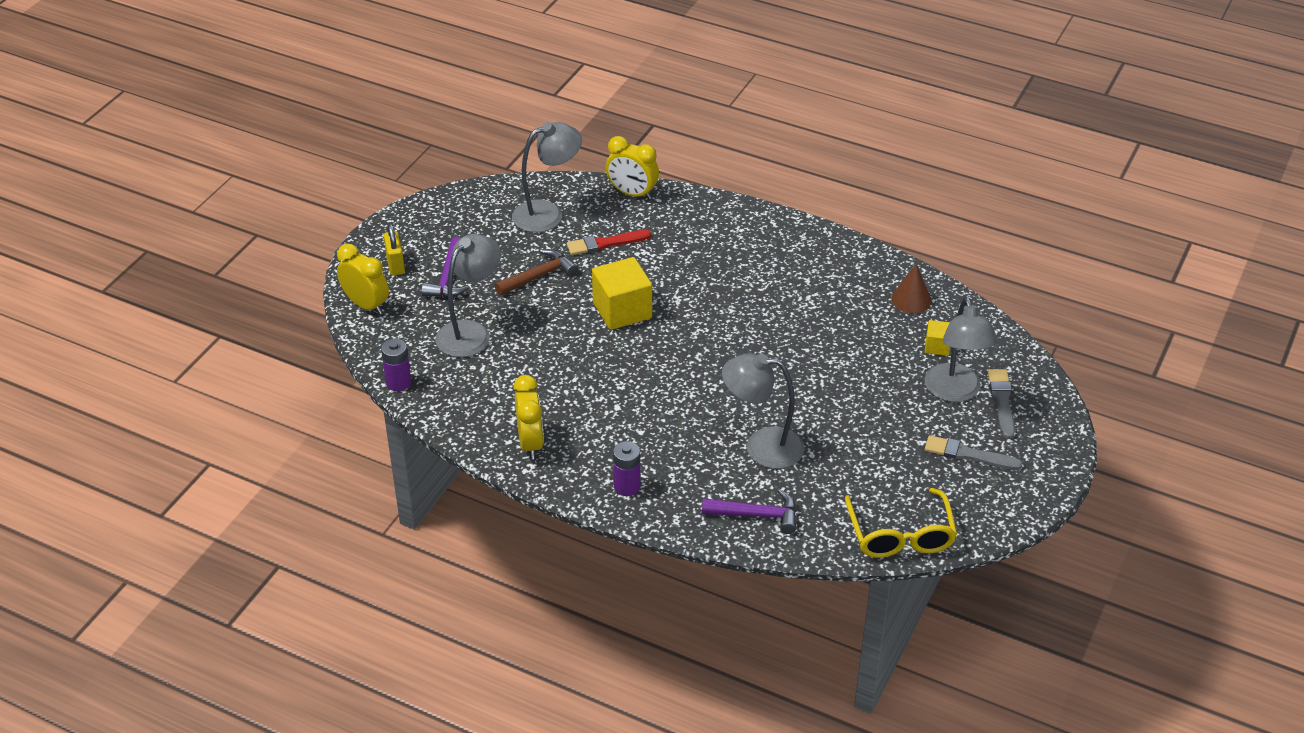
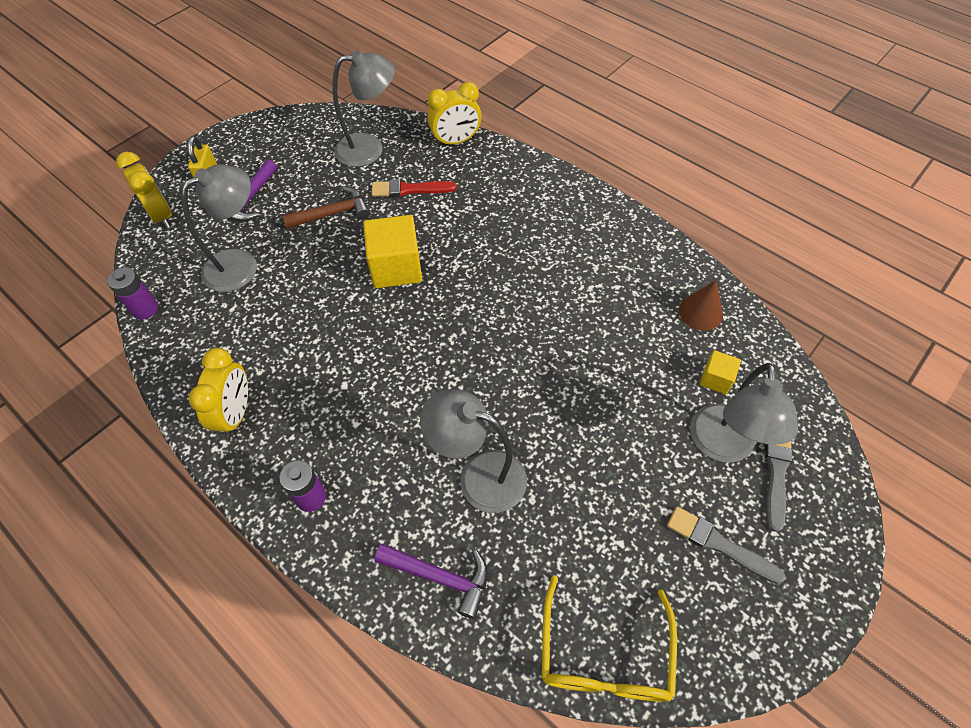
camera: 15 degrees right, 15 degrees up
yellow clock [606,136,659,200] -> yellow clock turned 60 degrees counterclockwise [428,82,482,147]

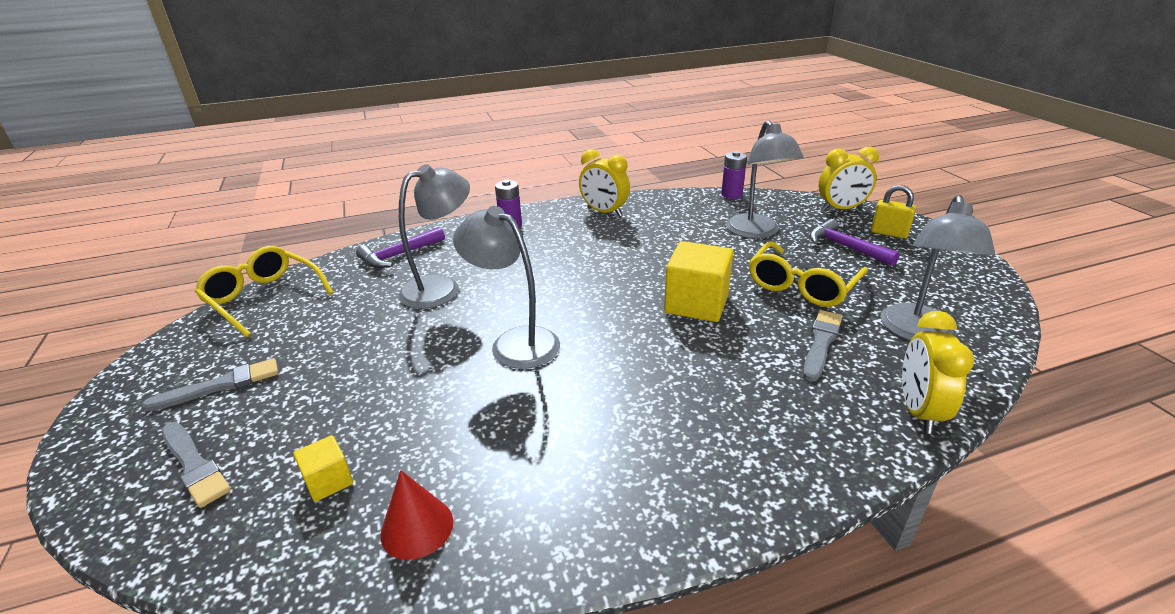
camera: 120 degrees right, 25 degrees down
brown hammer [282,186,370,229] -> yellow glasses [749,242,868,307]
red brush [372,180,457,197] -> grey brush [803,310,842,382]
brown cone [679,280,723,331] -> red cone [380,470,453,560]
grey lamp [690,363,798,462] -> grey lamp moved to [453,206,560,369]

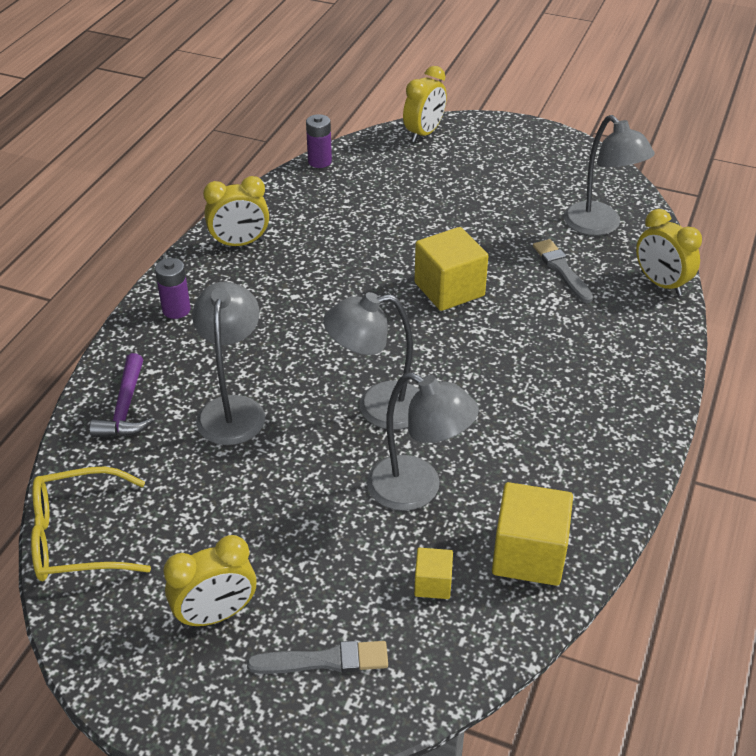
camera: 50 degrees left, 10 degrees up
grey brush [142,358,278,412] -> yellow clock [163,535,257,628]
red cone [380,470,453,560] -> yellow cube [492,482,573,586]
grey lamp [726,120,804,239] -> grey lamp moved to [367,372,479,511]
yellow glasses [749,242,868,307] -> none
purple hammer [810,219,900,266] -> none
yellow padlock [871,185,916,239] -> none

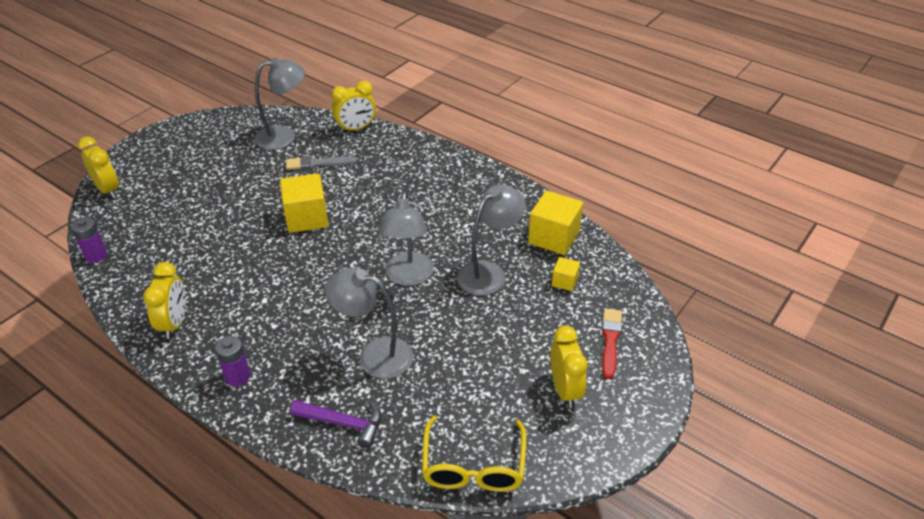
camera: 75 degrees left, 0 degrees up
grey brush [247,641,388,674] -> red brush [602,309,622,379]

